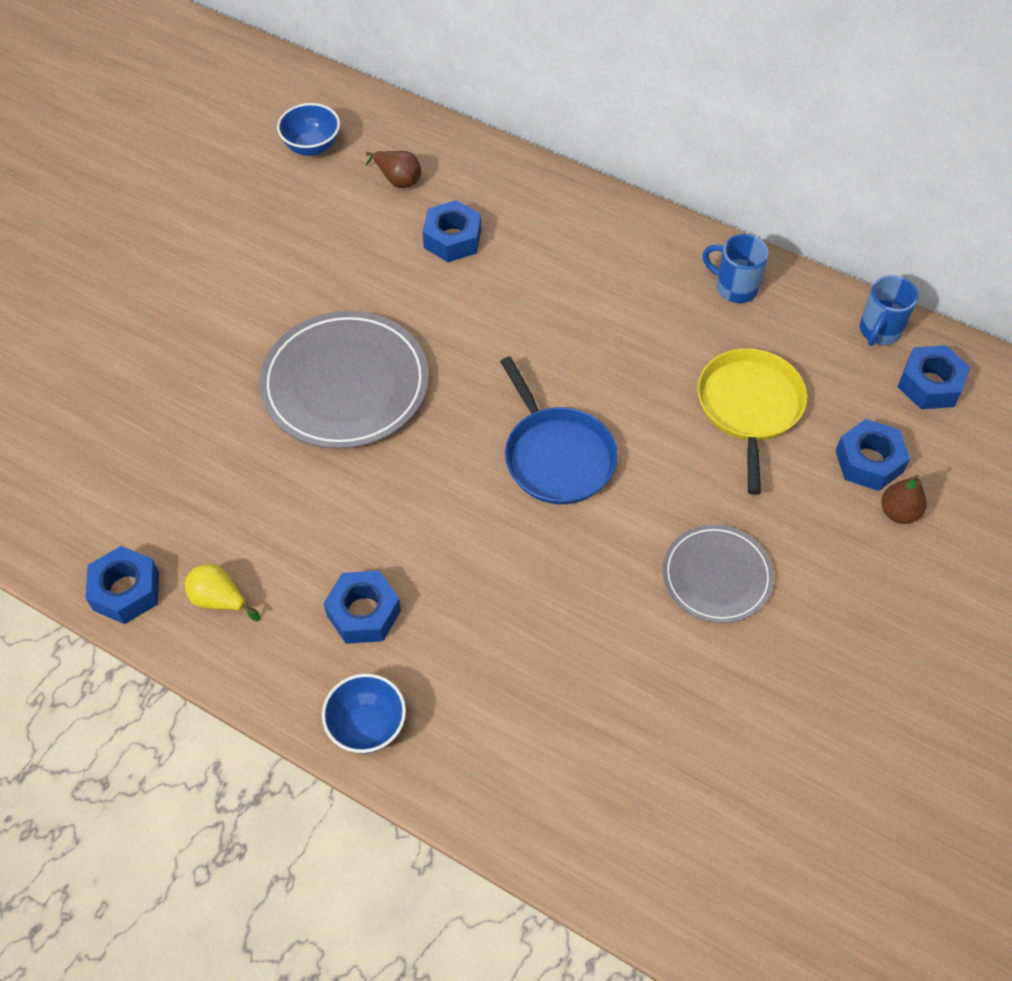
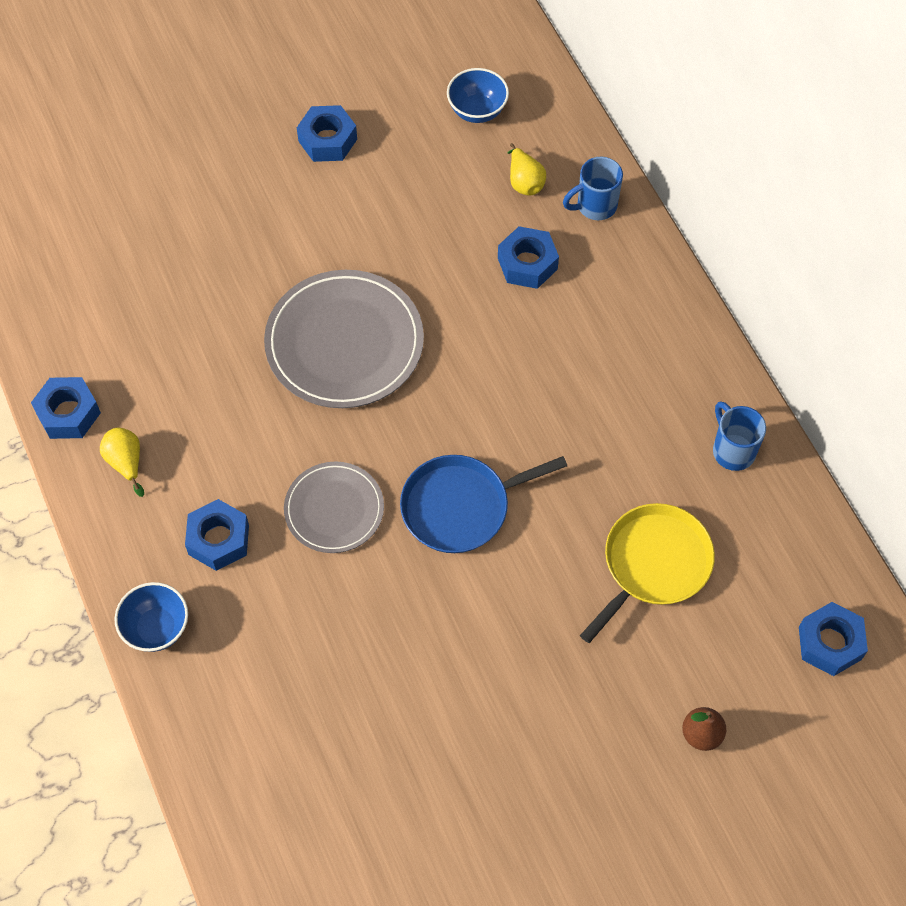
camera: 35 degrees right, 5 degrees up
brown pear [366,151,421,188] -> yellow pear [507,143,546,195]
blue pan [500,357,618,504] -> blue pan turned 60 degrees clockwise [400,455,567,553]
grey plate [663,525,774,623] -> grey plate moved to [284,461,384,553]
blue nut [836,419,910,491] -> blue nut moved to [297,105,357,162]
blue mug [860,275,918,346] -> blue mug moved to [563,157,623,220]

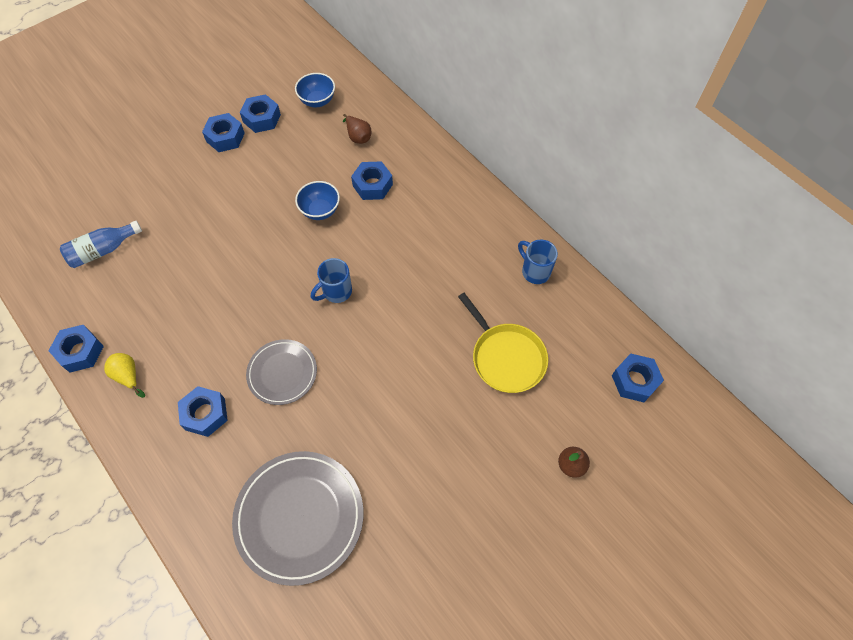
camera: 15 degrees left, 0 degrees up
blue bowl [115,582,188,652] -> blue bowl moved to [295,181,340,220]
grey plate [264,270,424,408] -> grey plate moved to [232,451,363,586]
blue pan [400,455,567,553] -> none
yellow pear [507,143,546,195] -> brown pear [343,114,371,144]
blue mug [563,157,623,220] -> blue mug moved to [311,258,352,303]
yellow pan [580,503,715,643] -> yellow pan turned 120 degrees clockwise [458,293,548,393]
none -> blue bottle [60,221,142,268]
none -> blue nut [240,94,281,133]

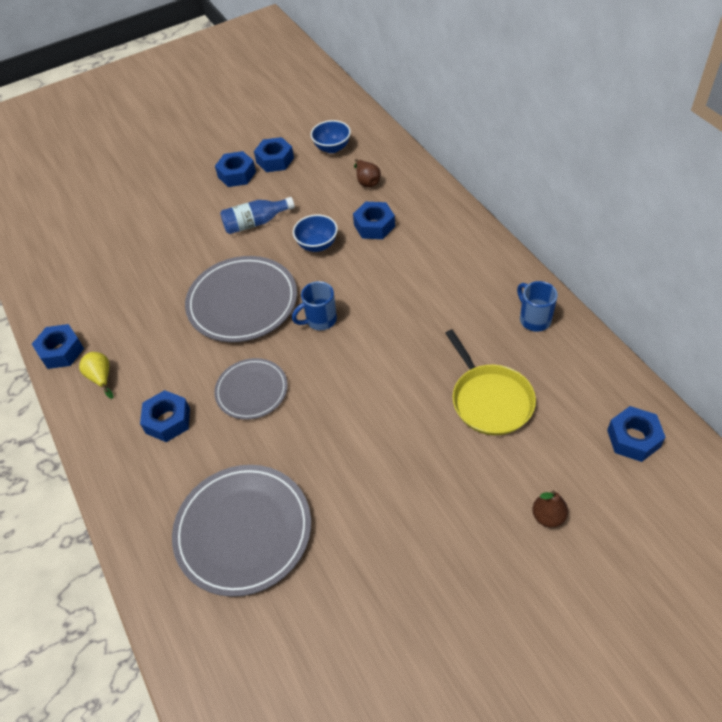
camera: 15 degrees right, 10 degrees down
blue bottle [60,221,142,268] -> blue bottle moved to [220,197,295,234]
none -> grey plate [185,256,297,342]

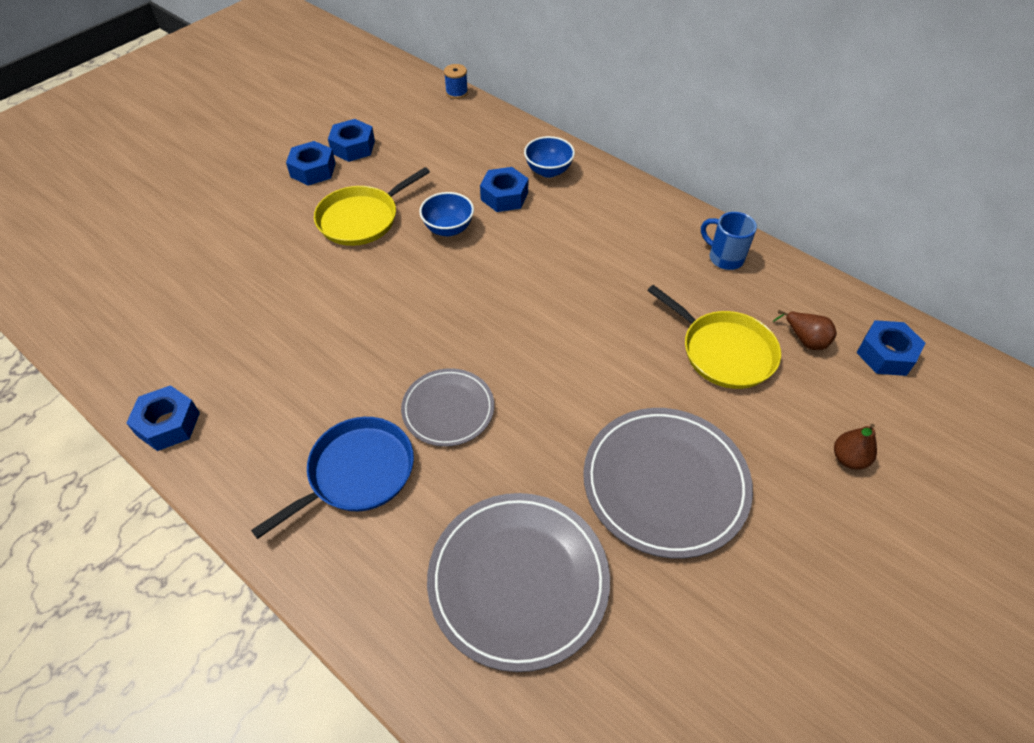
camera: 25 degrees left, 0 degrees up
yellow pear [79,352,114,399] -> none
blue nut [140,390,190,442] -> blue pan [251,417,414,539]
grey plate [185,256,297,342] -> grey plate moved to [583,408,753,558]
blue bottle [220,197,295,234] -> yellow pan [314,167,430,246]
blue mug [292,281,337,330] -> none
blue bowl [311,120,351,153] -> blue bowl moved to [524,136,575,178]
brown pear [354,159,381,187] -> brown pear moved to [773,310,837,350]
none -> blue spool [444,64,468,99]

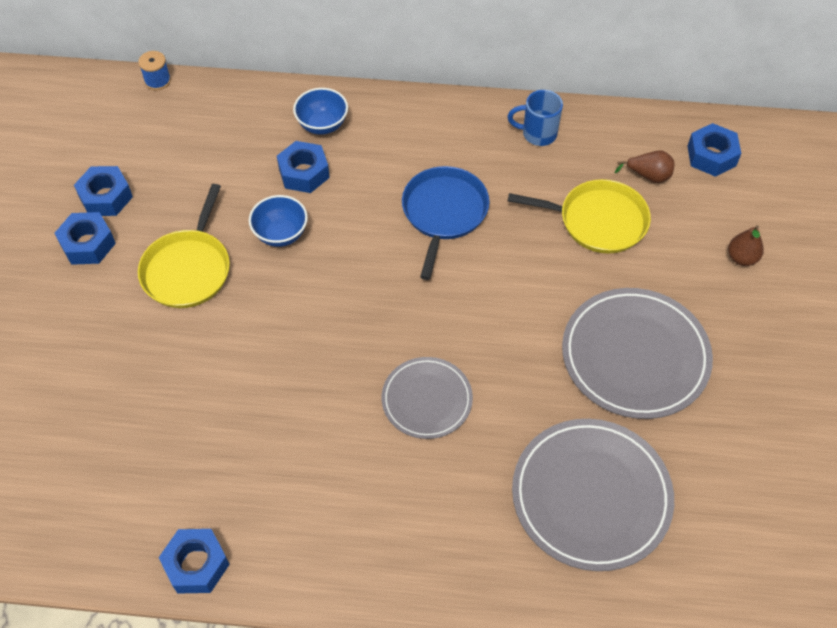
camera: 35 degrees left, 5 degrees up
blue pan [251,417,414,539] -> blue pan moved to [402,166,489,280]

